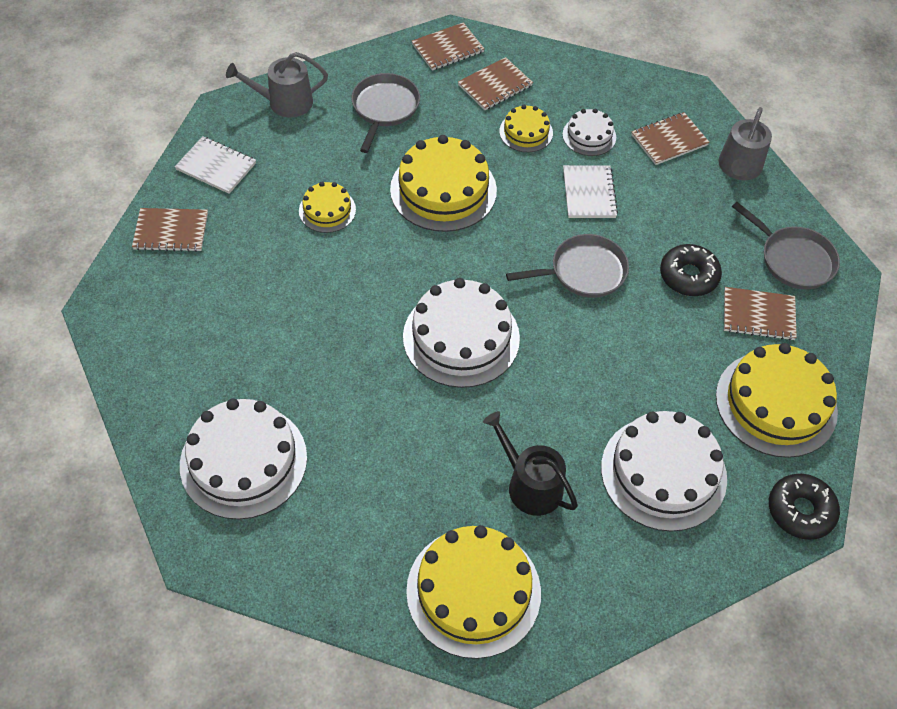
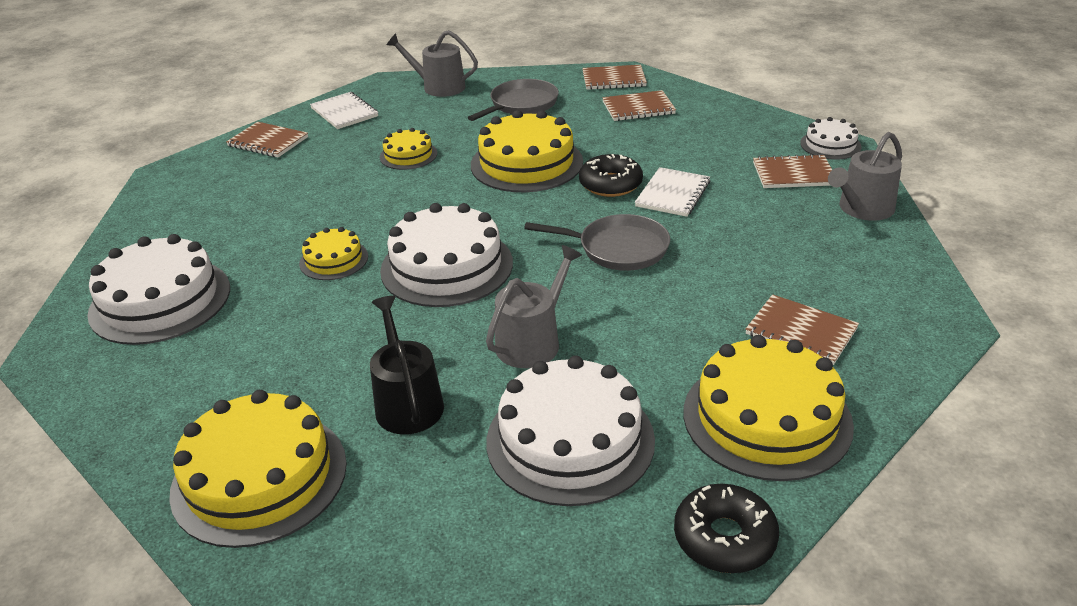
camera: 30 degrees right, 20 degrees down
yellow cake [499,105,553,152] -> yellow cake moved to [299,227,368,280]
white cake [562,109,616,156] -> white cake moved to [800,117,862,160]
black donut [660,244,722,296] -> black donut moved to [579,154,643,197]
grey pan [732,202,840,289] -> none
none -> grey watering can [486,245,582,368]

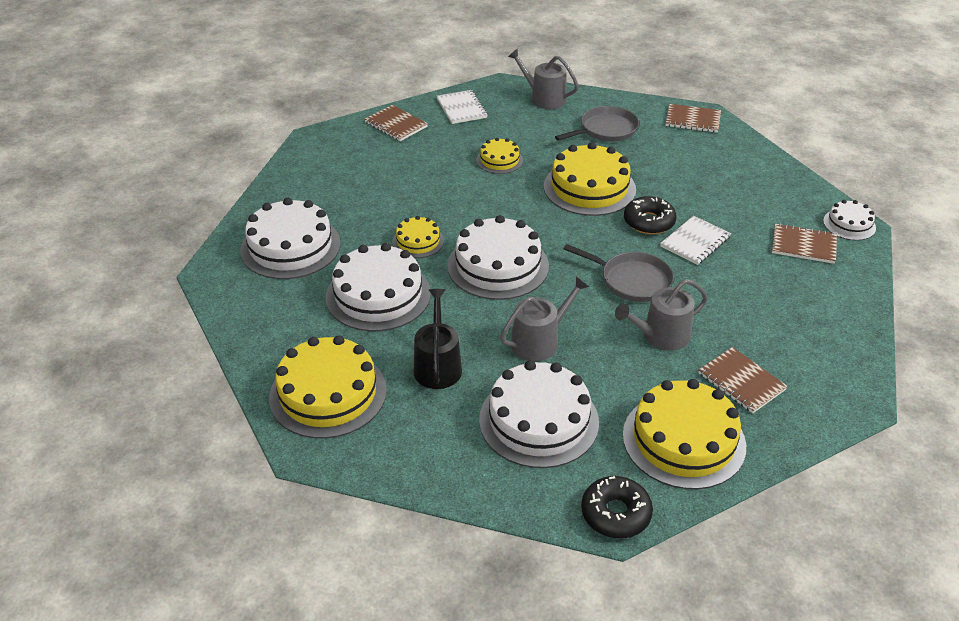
camera: 15 degrees right, 5 degrees up
brown notebook [602,90,676,121] -> none
grey watering can [828,132,902,221] -> grey watering can moved to [615,279,708,351]
none -> white cake [326,243,431,331]

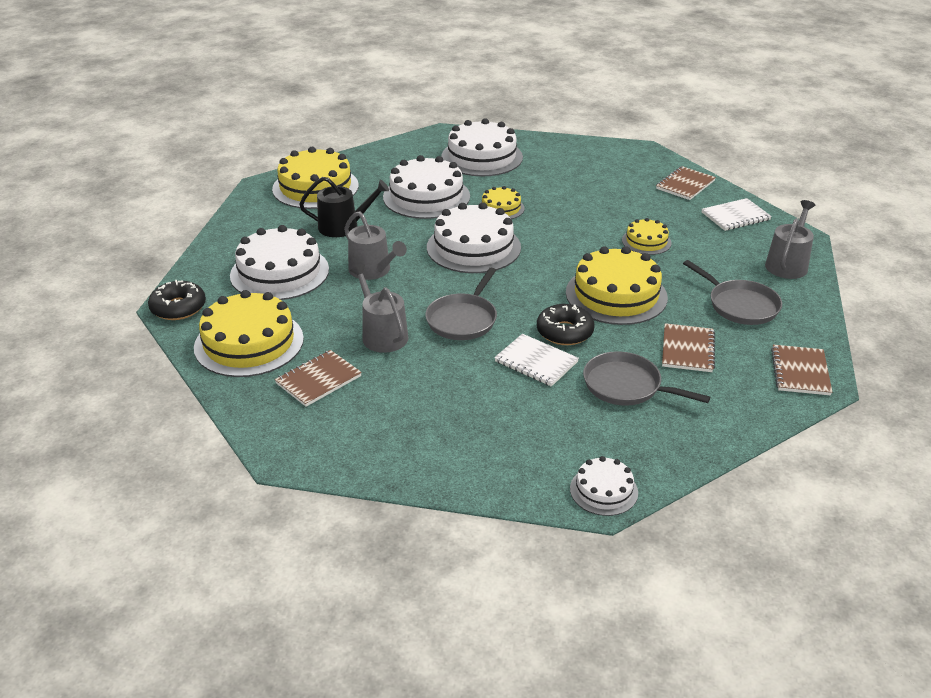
camera: 85 degrees right, 5 degrees down
brown notebook [772,223,837,264] -> brown notebook moved to [662,323,715,372]
none -> grey pan [583,351,710,406]

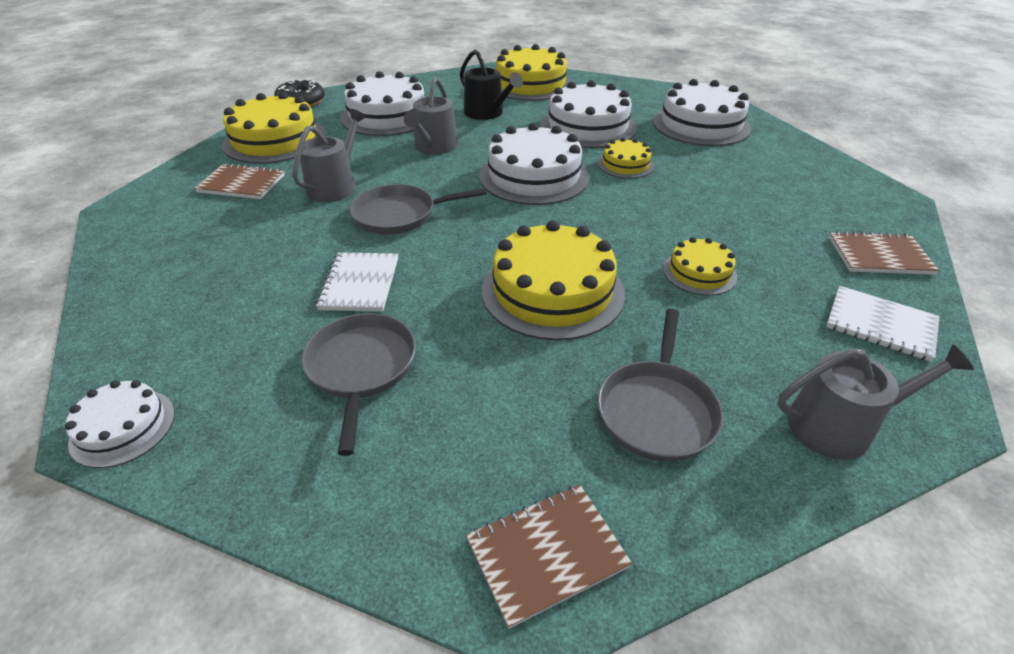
camera: 55 degrees right, 5 degrees up
black donut [537,304,595,345] -> none
brown notebook [662,323,715,372] -> none

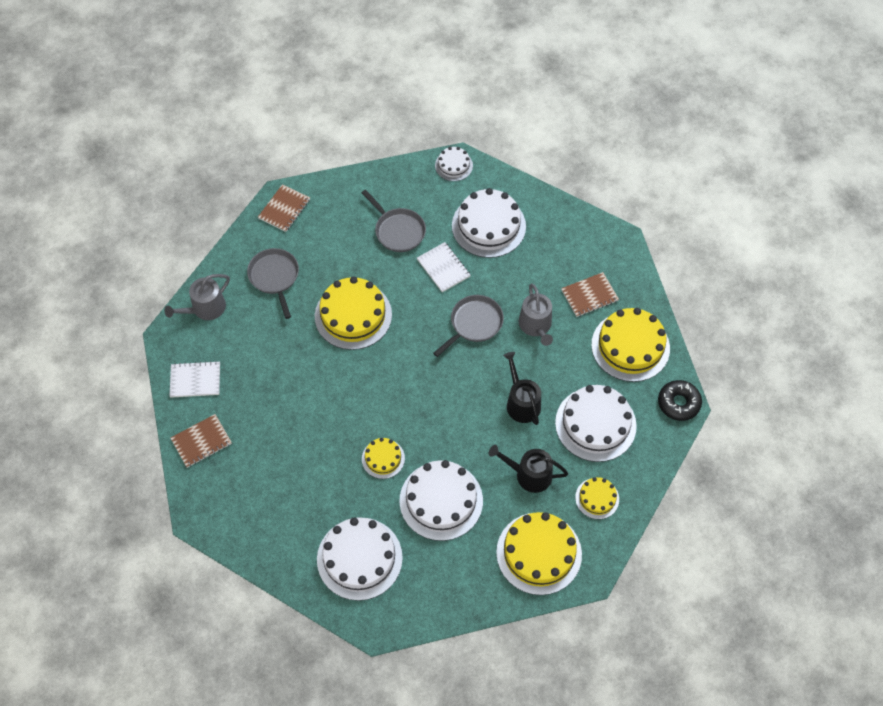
camera: 145 degrees right, 20 degrees up
grey watering can [404,77,458,155] -> black watering can [503,352,541,425]
white cake [479,123,590,205] -> white cake moved to [452,188,526,258]
yellow cake [663,237,737,296] -> yellow cake moved to [575,477,619,519]

